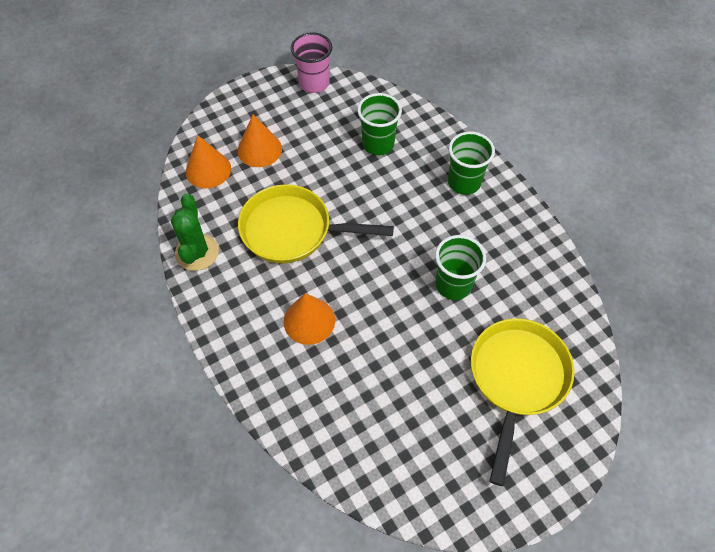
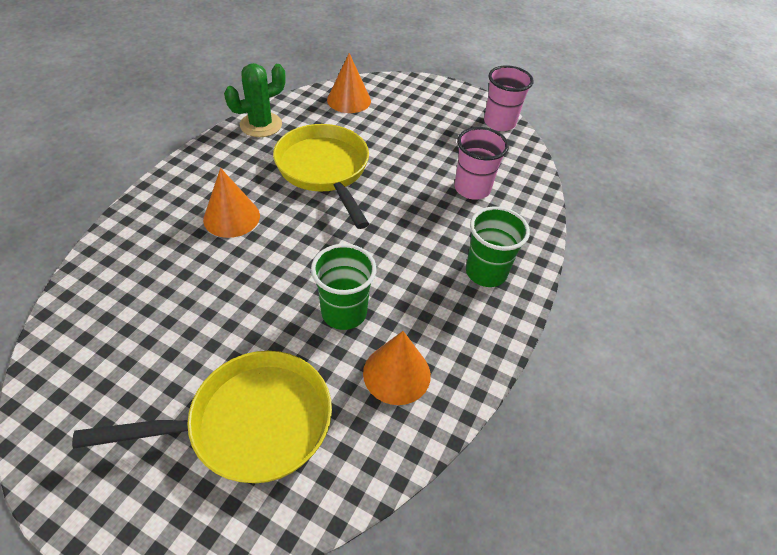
camera: 55 degrees right, 10 degrees down
orange cone [238,114,282,167] -> orange cone moved to [363,331,431,405]
green cup [357,93,402,155] -> pink cup [455,127,509,200]

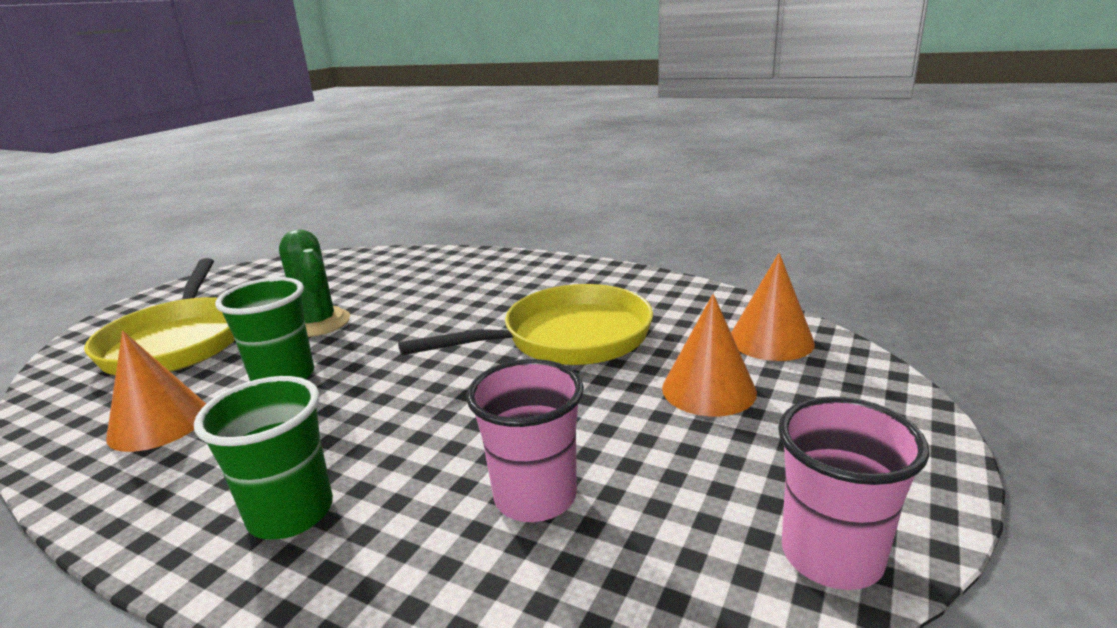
camera: 95 degrees right, 25 degrees down
orange cone [203,168,260,238] -> orange cone moved to [662,294,757,416]
green cactus [224,63,286,137] -> green cactus moved to [279,229,350,337]

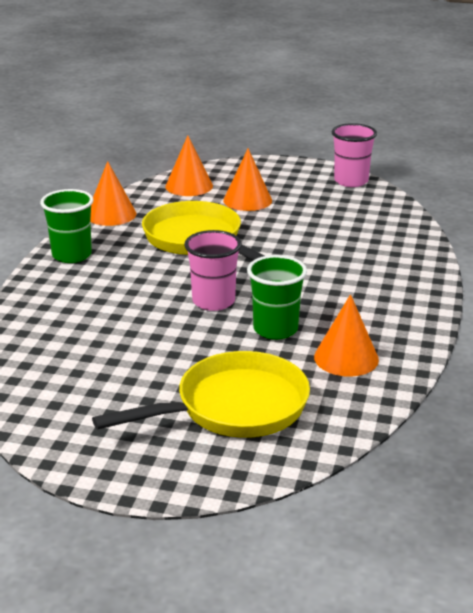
camera: 105 degrees left, 5 degrees up
green cup [194,376,333,540] -> green cup moved to [40,189,93,263]
green cactus [279,229,350,337] -> none
pink cup [466,359,584,522] -> pink cup moved to [184,230,242,311]
none -> orange cone [90,161,136,226]

